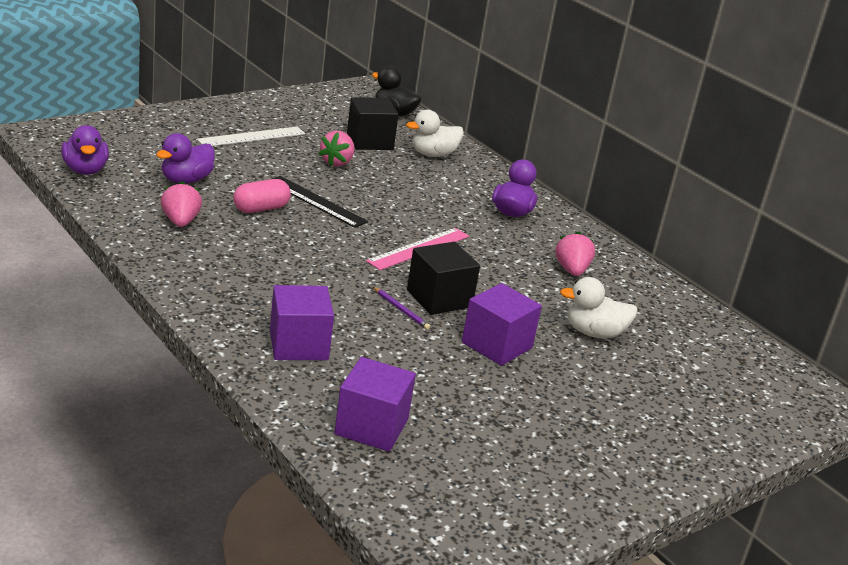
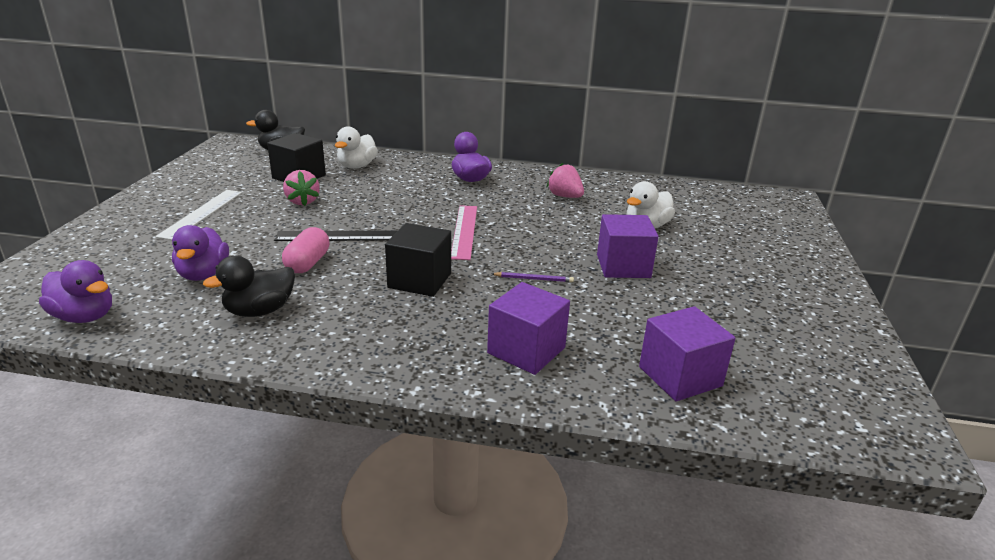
camera: 40 degrees left, 0 degrees up
pink strawberry [161,181,202,227] -> black duck [203,256,295,317]
black cube [407,242,480,315] -> black cube moved to [385,223,451,297]

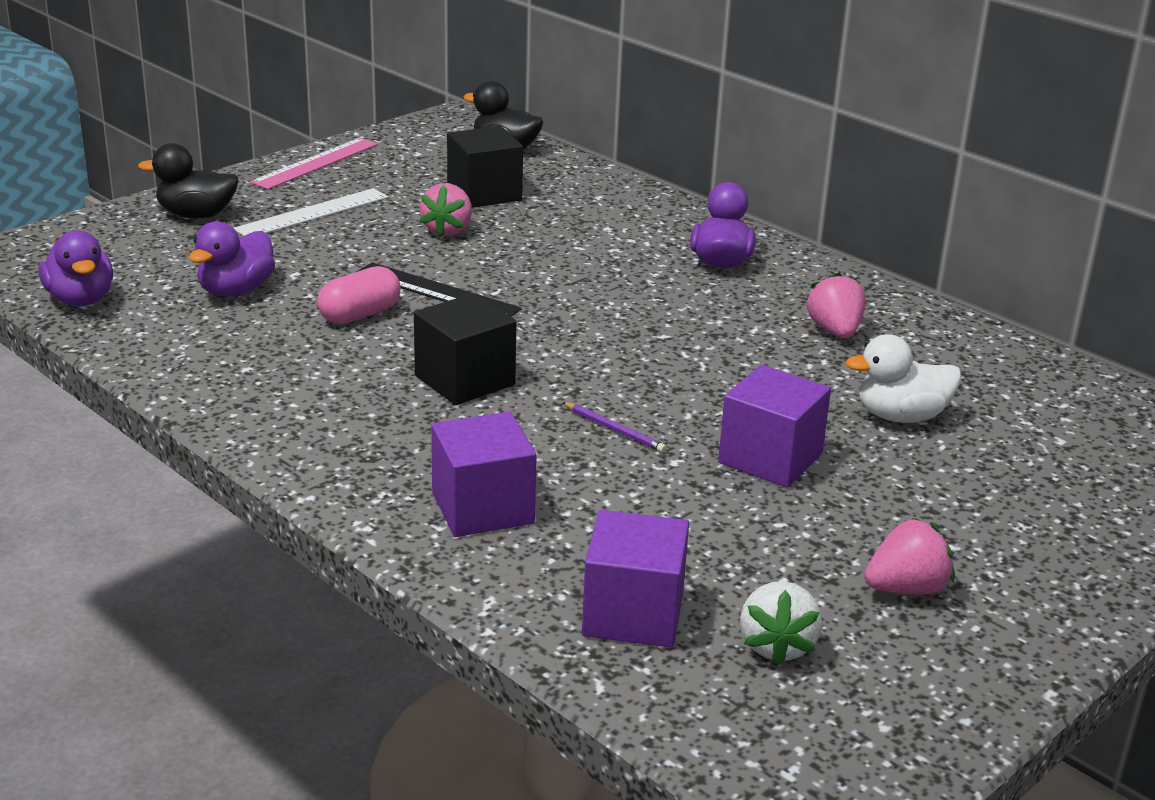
camera: 35 degrees right, 0 degrees up
black duck [203,256,295,317] -> black duck moved to [138,143,238,218]
white duck [335,126,378,169] -> none
pink ruler [451,205,477,260] -> pink ruler moved to [250,138,378,189]
none -> white strawberry [740,581,822,666]
none -> pink strawberry [864,518,955,594]

